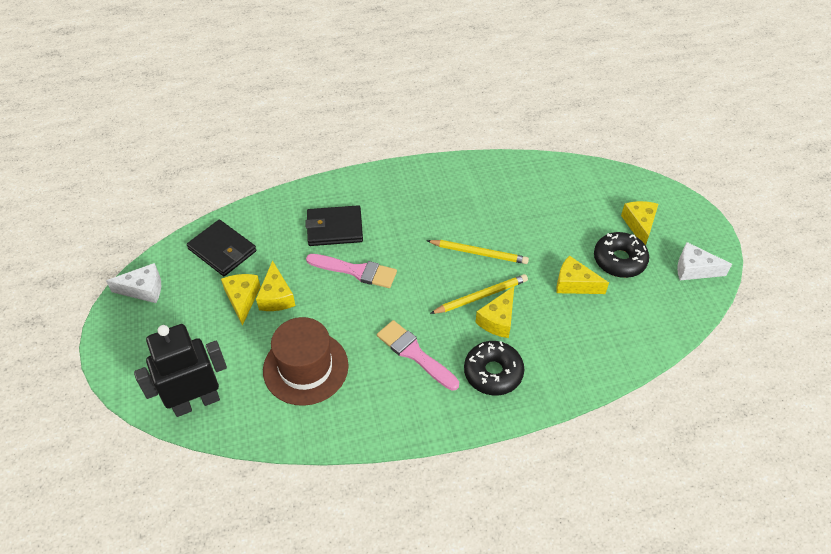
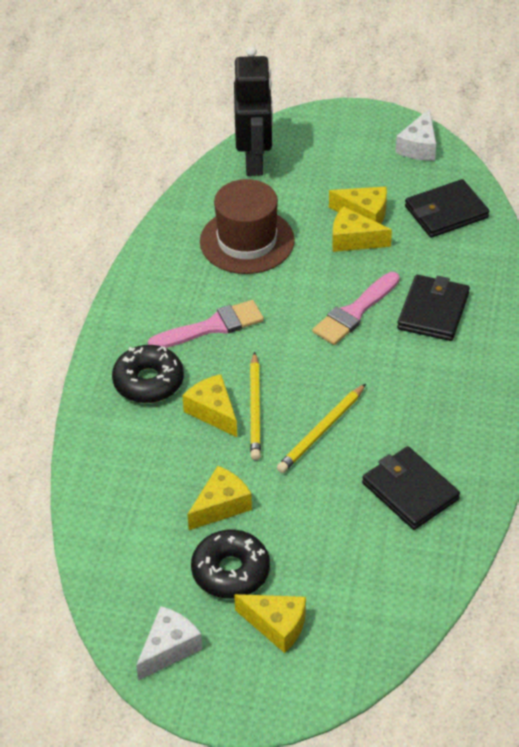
camera: 115 degrees right, 5 degrees down
none -> black wallet [362,446,460,530]

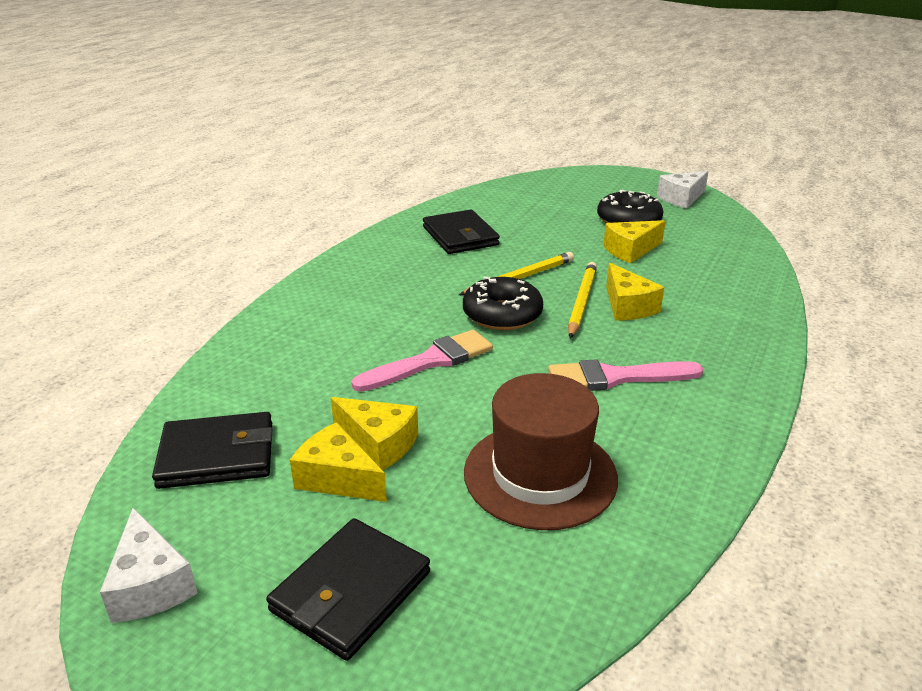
camera: 165 degrees left, 15 degrees down
black donut [112,345,184,403] -> black donut moved to [463,277,543,330]
black robot [234,46,273,176] -> none
yellow cheese [234,594,306,653] -> none
white cheese [396,108,436,161] -> white cheese turned 120 degrees clockwise [100,508,198,623]
black wallet [397,275,470,341] -> black wallet moved to [266,518,430,661]

